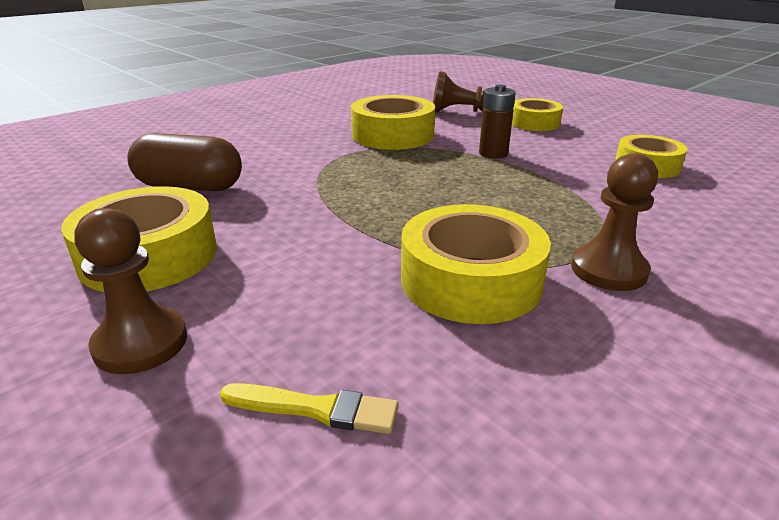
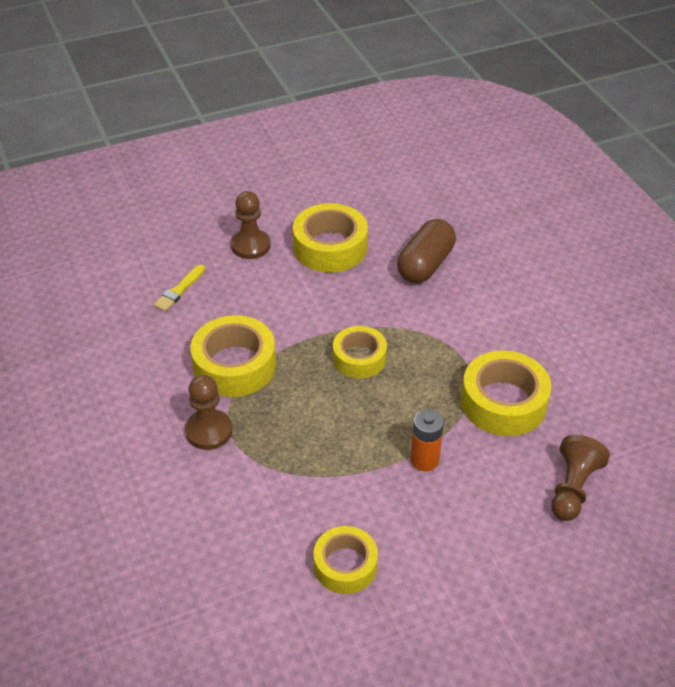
camera: 110 degrees right, 15 degrees up
brown battery [479,85,516,158] -> orange battery [410,409,444,471]
yellow tape [512,98,563,131] -> yellow tape moved to [333,326,387,378]

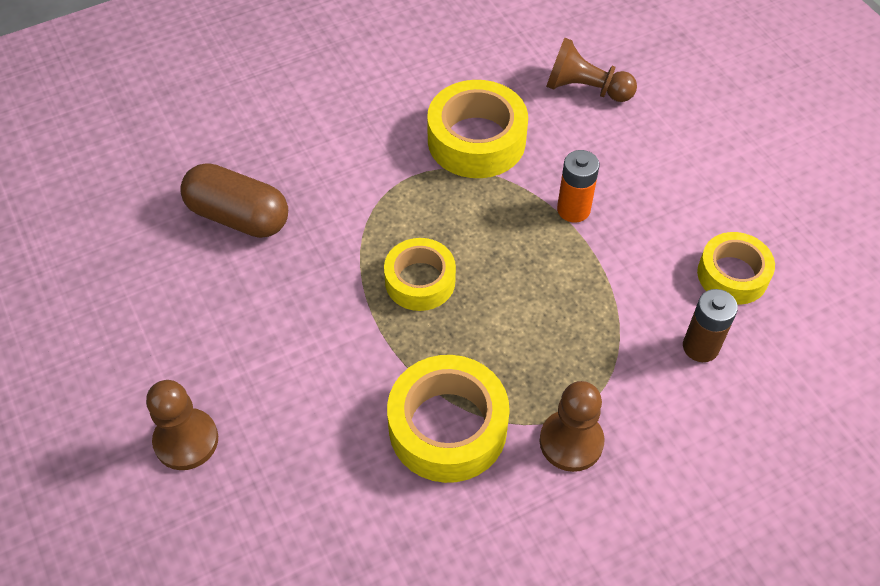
camera: 95 degrees left, 10 degrees up
yellow brush [153,264,205,312] -> none
yellow tape [293,203,368,273] -> none
none -> brown battery [683,289,738,362]

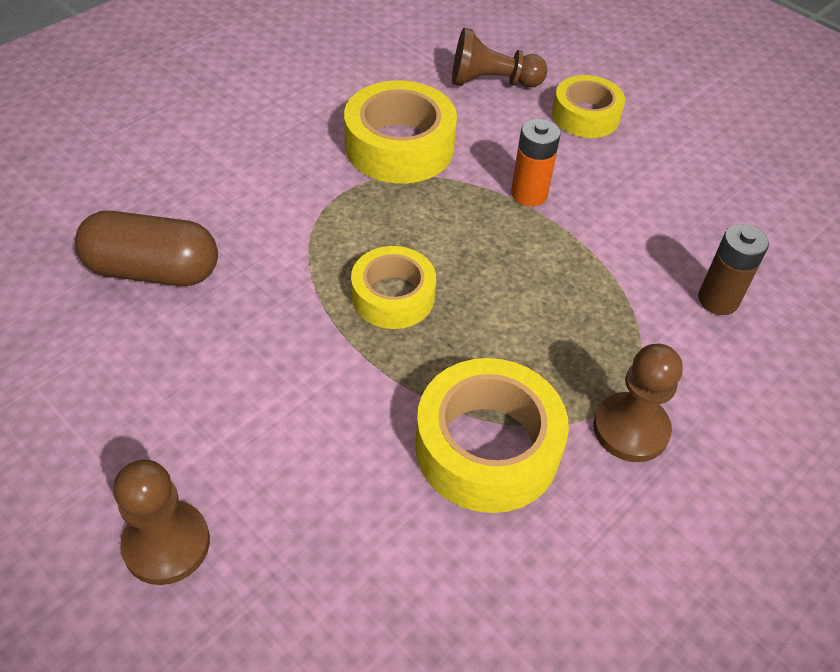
camera: 20 degrees left, 5 degrees down
yellow tape [697,232,775,305] -> yellow tape moved to [552,75,625,138]

